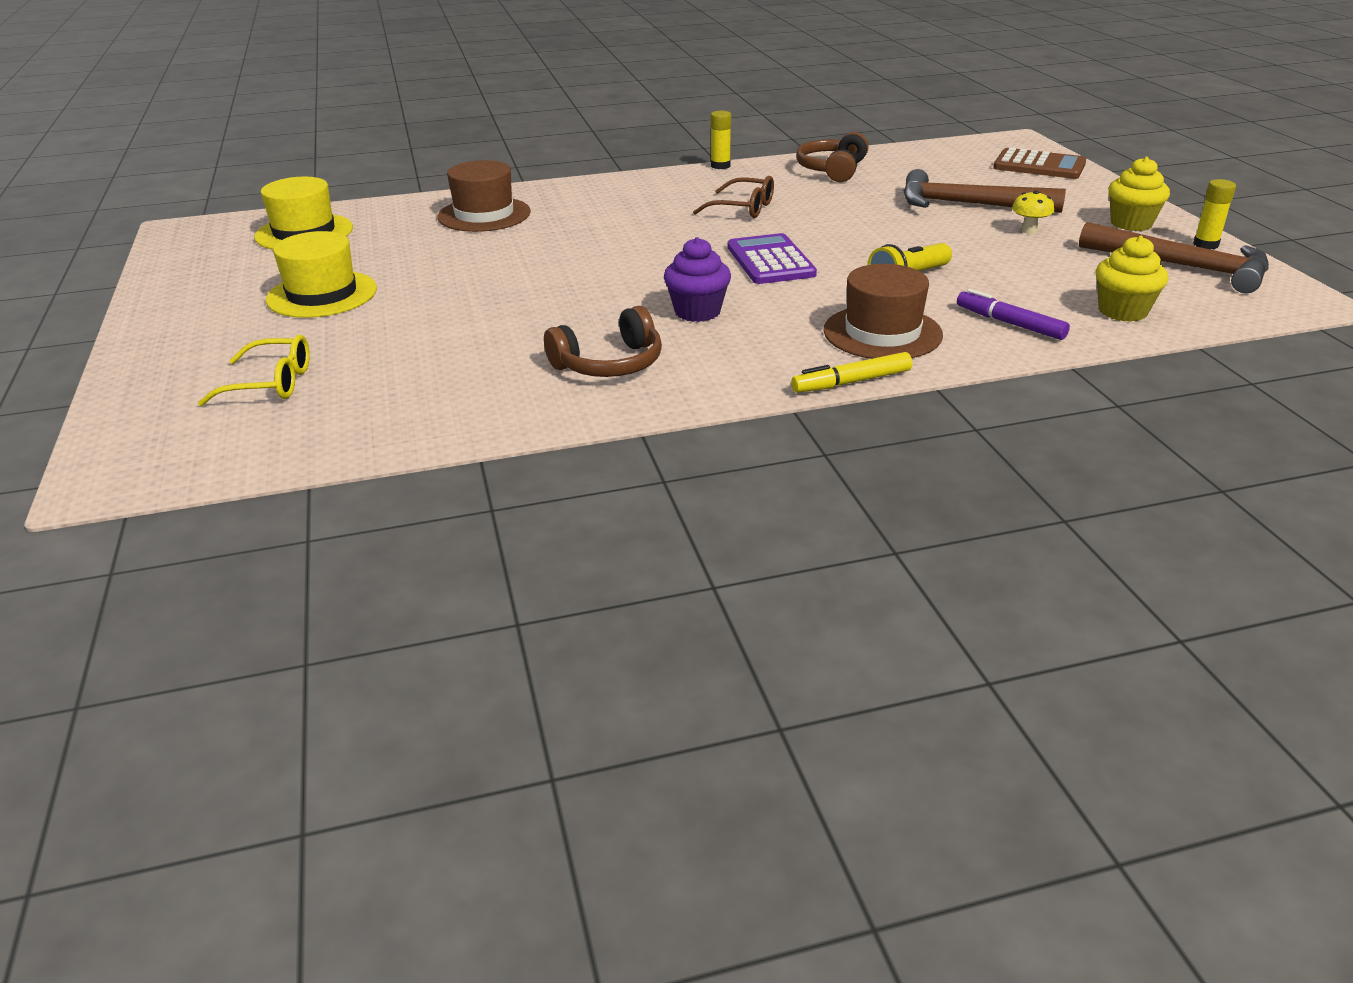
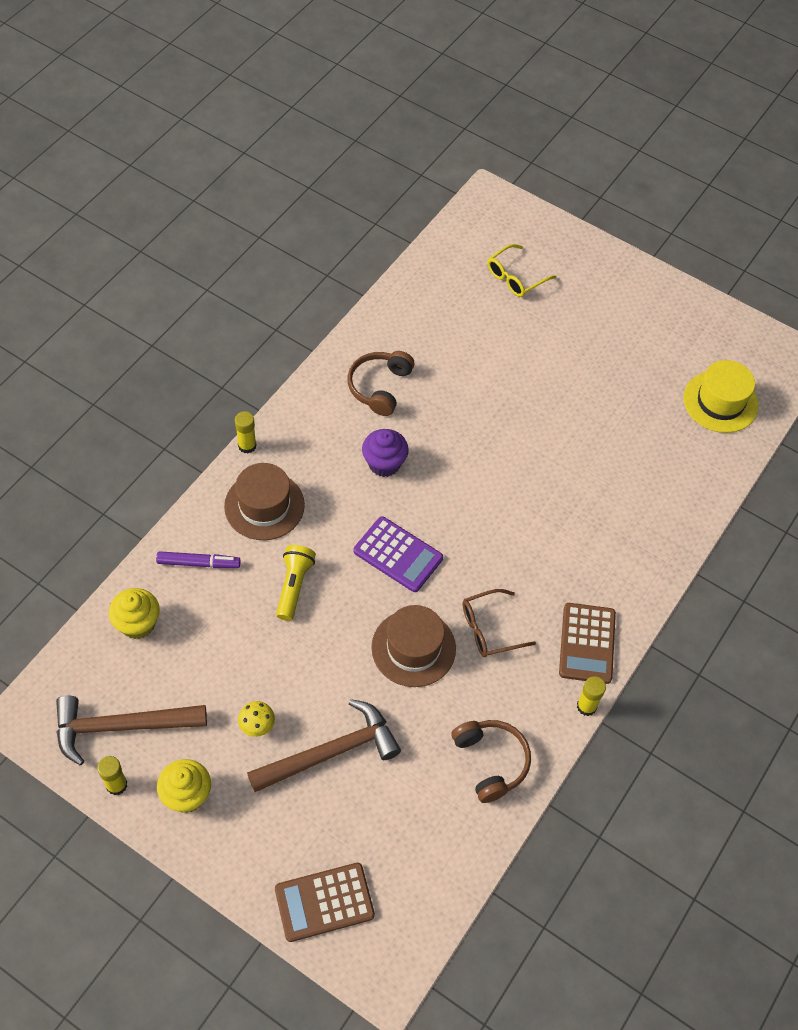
camera: 135 degrees right, 25 degrees up
yellow hat [266,231,377,318] -> none
brown hat [437,160,531,232] -> brown hat moved to [371,605,456,687]
yellow marker [791,352,912,393] -> yellow glue stick [235,411,256,454]
none -> brown calculator [559,603,616,684]

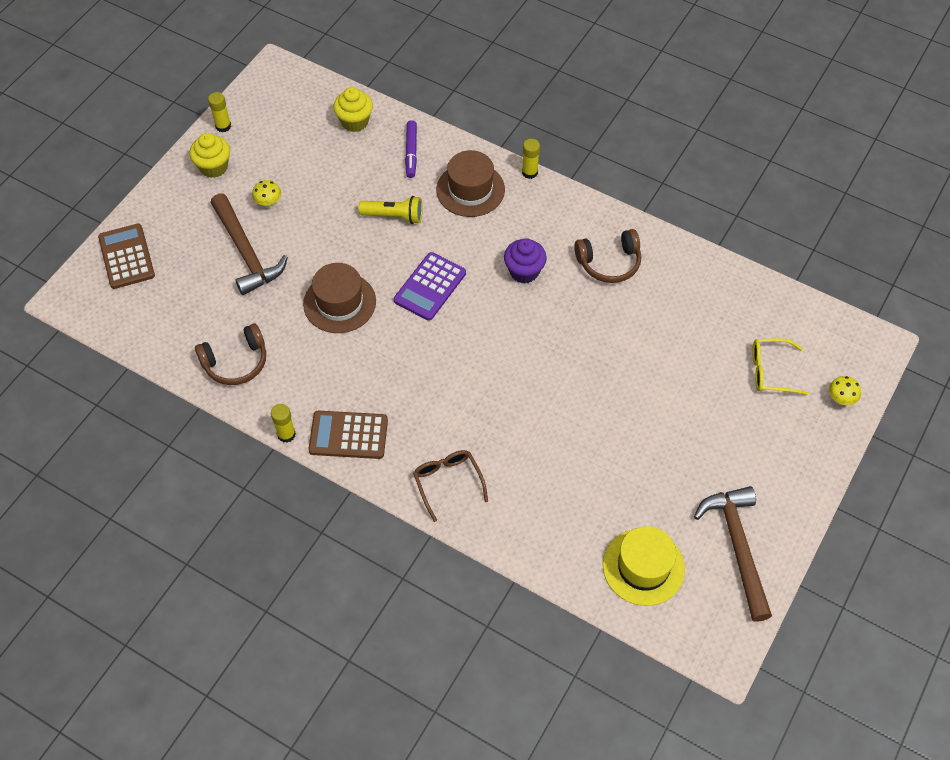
camera: 90 degrees right, 0 degrees up
brown hammer [56,695,207,765] -> brown hammer moved to [694,486,772,622]
brown headphones [347,351,415,416] -> brown headphones turned 150 degrees clockwise [574,229,641,283]
brown glasses [463,589,536,657] -> brown glasses moved to [413,450,488,522]
yellow glasses [487,244,556,297] -> yellow glasses turned 45 degrees counterclockwise [752,338,809,395]
none -> yellow mushroom [829,376,861,405]

